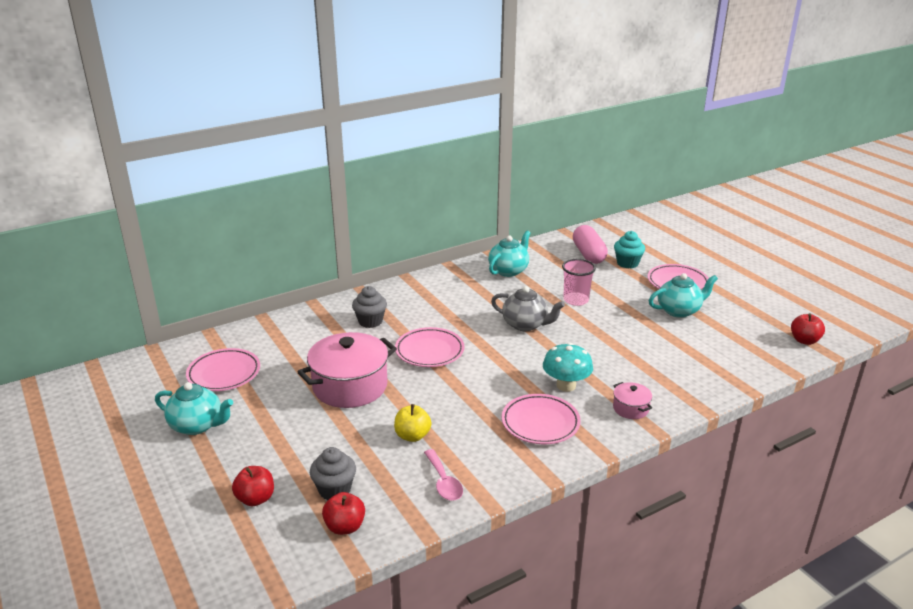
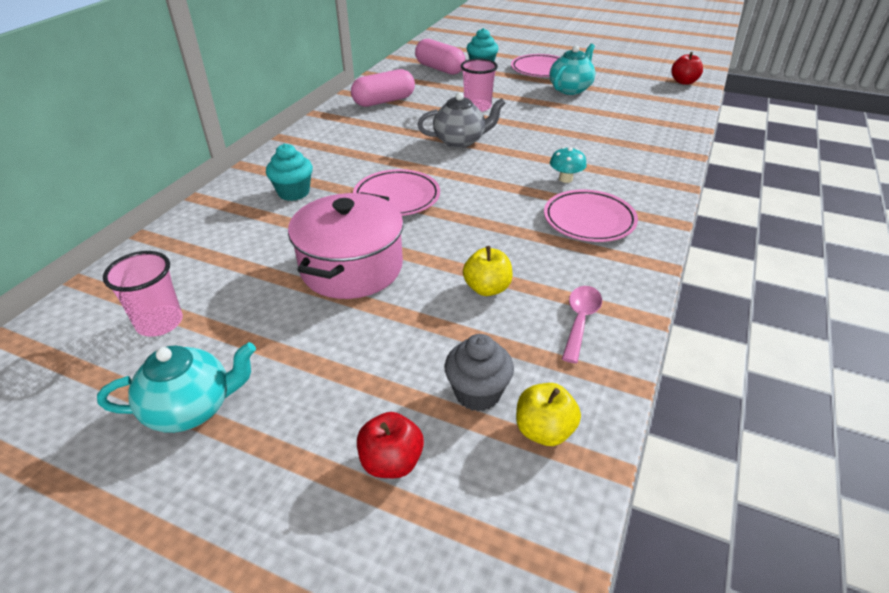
camera: 35 degrees left, 10 degrees up
pink plate [186,348,260,391] -> pink cup [103,251,183,337]
red apple [322,492,365,535] -> yellow apple [516,383,581,446]
grey cupcake [352,286,387,328] -> turquoise cupcake [266,144,313,201]
pink spoon [424,449,463,501] -> pink spoon turned 105 degrees counterclockwise [562,286,602,363]
turquoise teapot [488,230,531,277] -> pink capsule [351,69,415,107]
turquoise mushroom [543,343,593,392] -> turquoise mushroom [550,147,587,183], size x0.64
pink pot [613,382,652,419] -> none

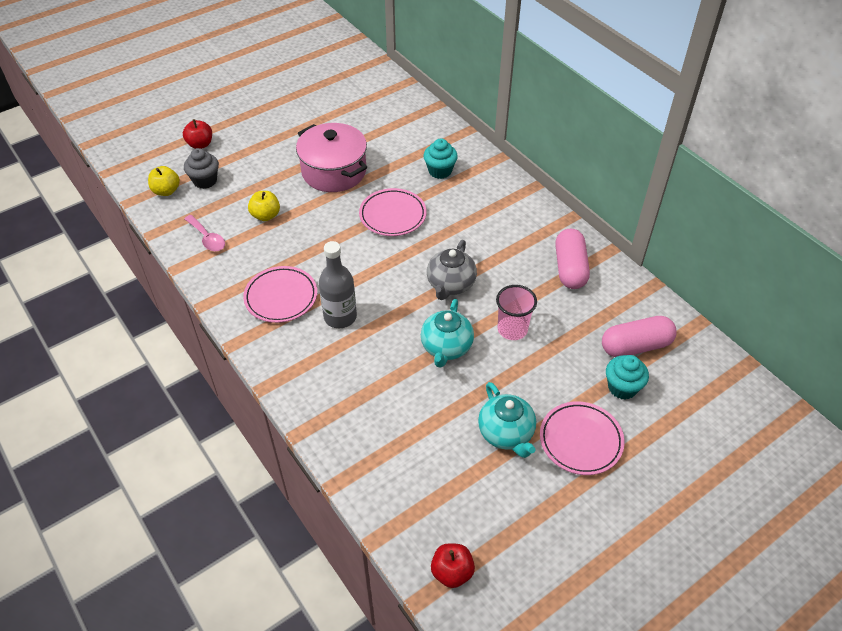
camera: 120 degrees right, 10 degrees up
turquoise teapot [97,342,256,433] -> turquoise teapot moved to [421,299,474,368]
pink cup [103,251,183,337] -> none
turquoise mushroom [550,147,587,183] -> grey bottle [319,241,357,328]

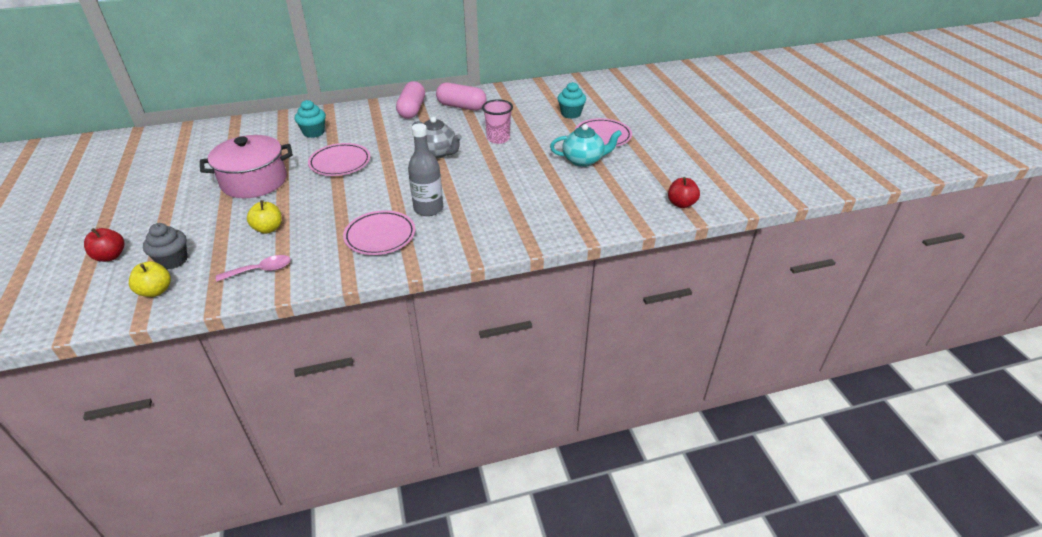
camera: 70 degrees left, 10 degrees down
turquoise teapot [421,299,474,368] -> none
pink capsule [602,316,677,357] -> pink capsule moved to [396,81,425,119]

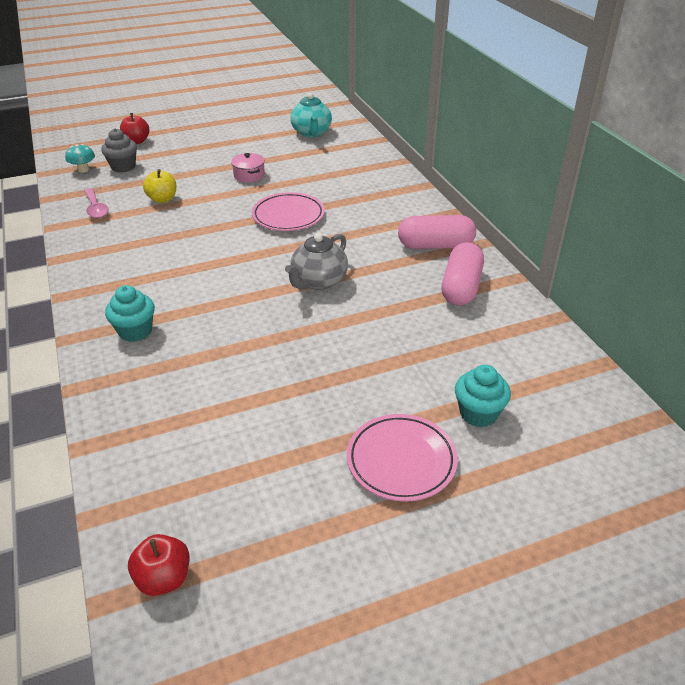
camera: 85 degrees right, 0 degrees up
yellow apple [129,261,171,297] -> turquoise mushroom [65,144,95,173]
pink pot [200,135,293,198] -> pink pot [231,153,265,182], size x0.46
turquoise cupcake [295,100,326,138] -> turquoise cupcake moved to [105,285,155,342]
pink plate [343,210,415,255] -> none
grey bottle [408,123,443,216] -> none
pink cup [482,99,513,144] -> none
turquoise teapot [550,124,622,167] -> turquoise teapot moved to [290,93,332,137]

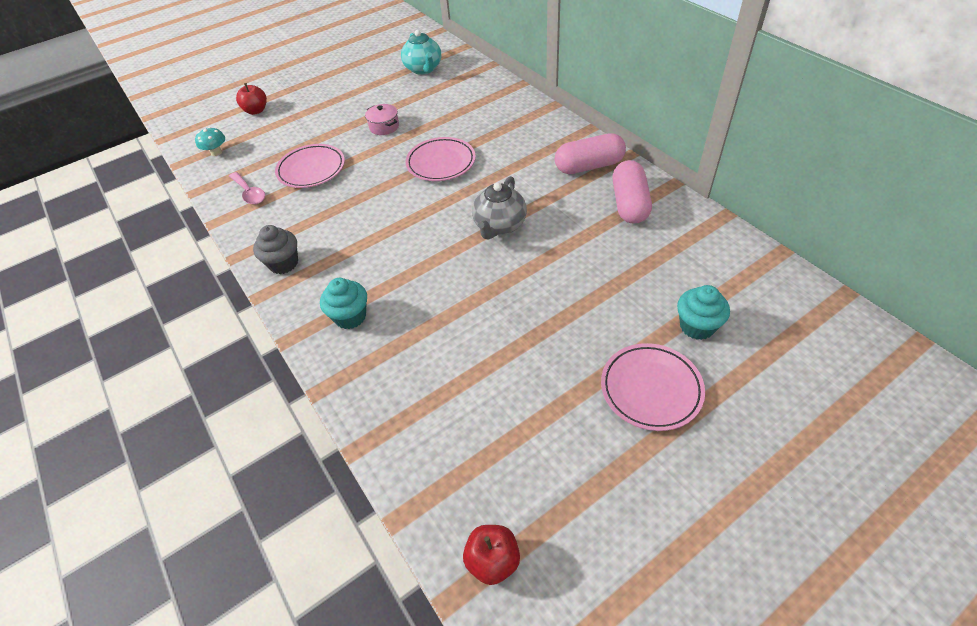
camera: 10 degrees left, 10 degrees up
grey cupcake [101,128,137,173] -> grey cupcake moved to [253,225,298,274]
yellow apple [143,169,176,203] -> pink plate [275,144,345,188]

